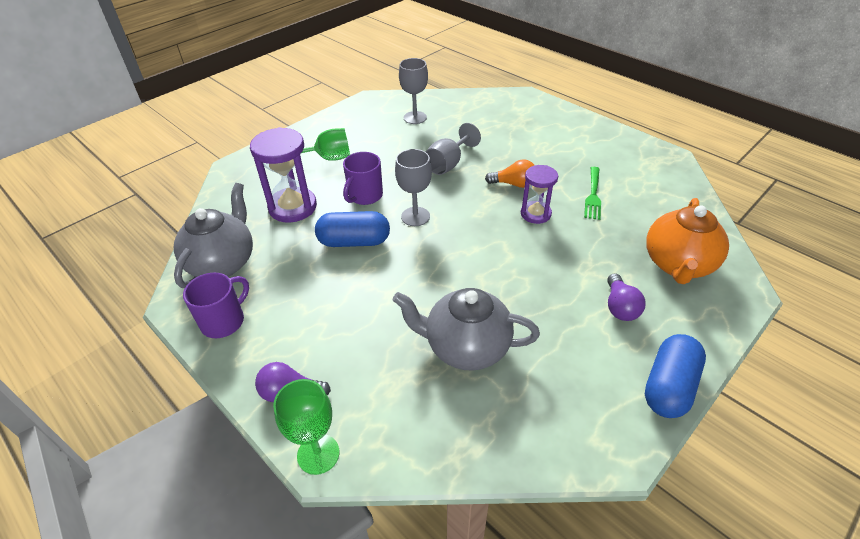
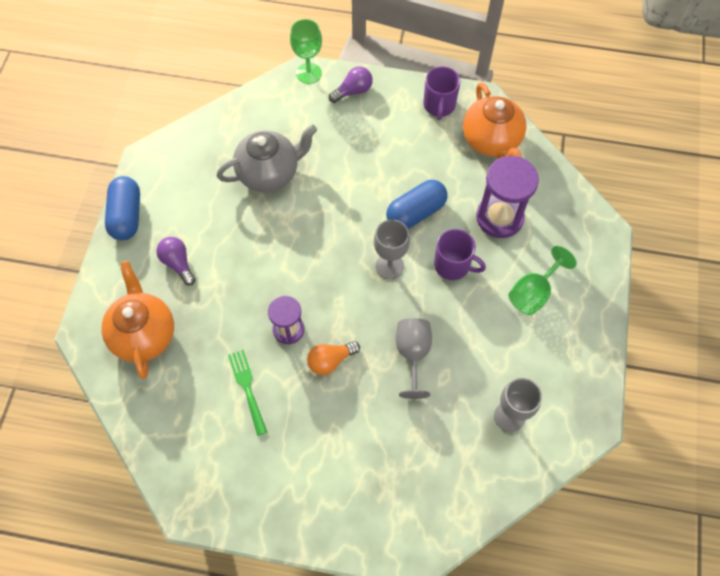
camera: 145 degrees right, 20 degrees up
grey teapot [174,183,253,288] -> orange teapot [463,82,526,159]
purple mug [343,152,383,205] -> purple mug turned 120 degrees clockwise [434,229,486,280]

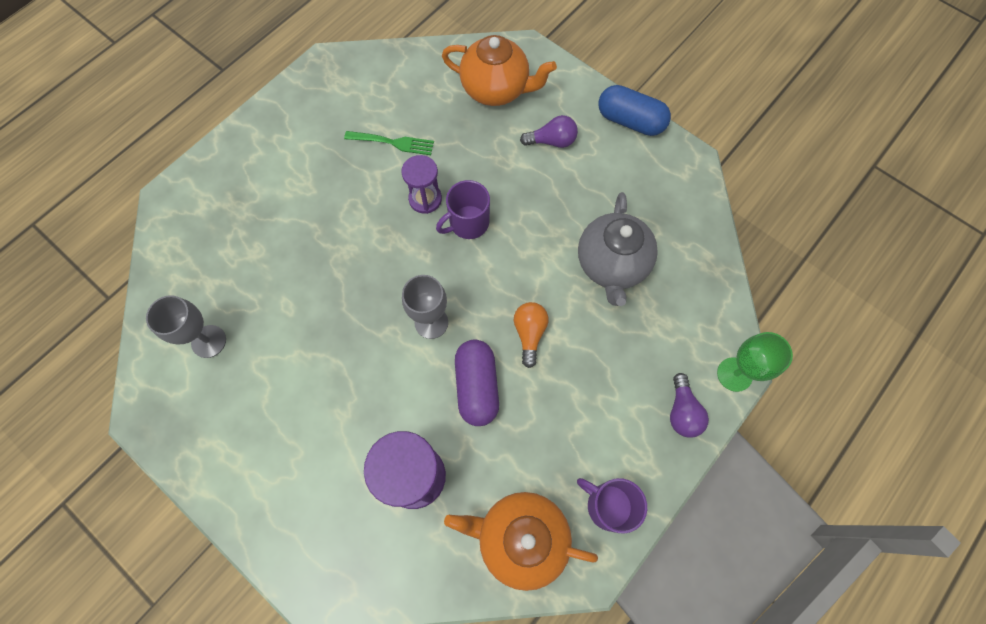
camera: 120 degrees right, 5 degrees up
orange light bulb [307,341,360,375] -> orange light bulb moved to [514,302,548,368]
blue capsule [386,180,448,229] -> purple capsule [455,339,499,426]
grey goblet [396,318,432,399] -> none
purple mug [434,229,486,280] -> purple mug moved to [436,180,490,239]
green goblet [509,246,577,315] -> none

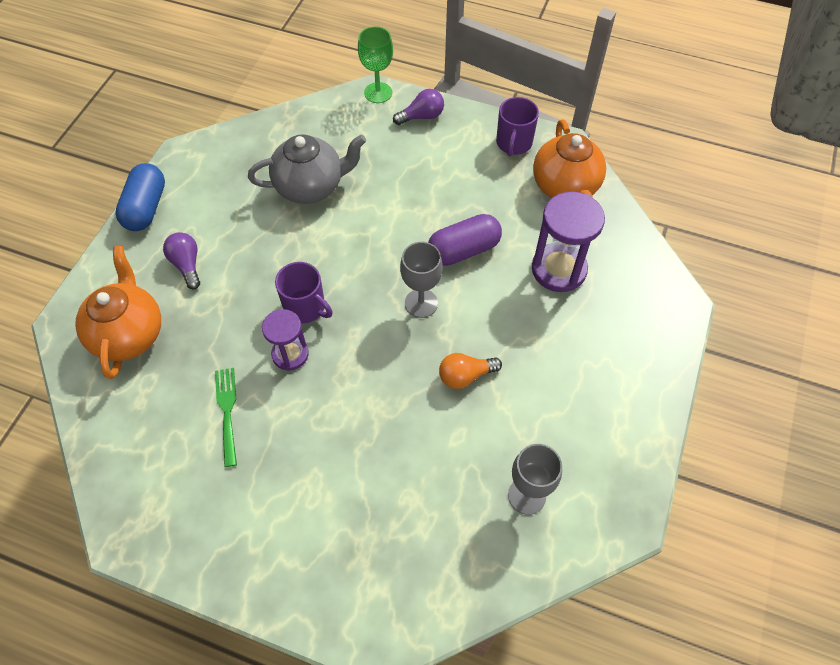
camera: 110 degrees left, 10 degrees down
orange light bulb [514,302,548,368] -> orange light bulb moved to [439,353,502,389]

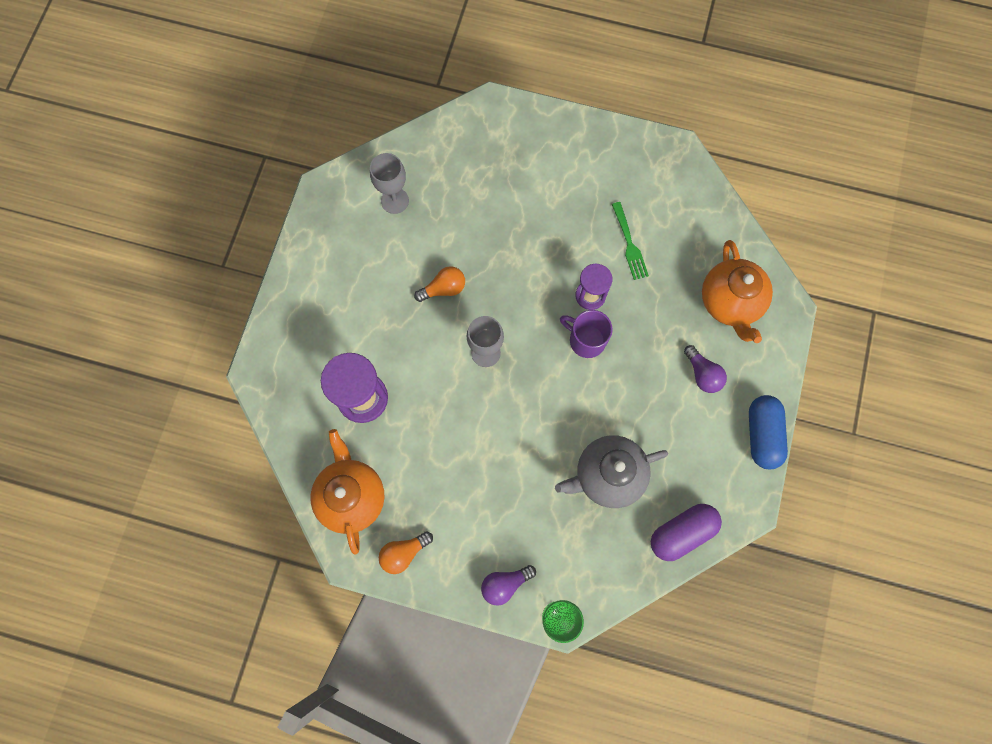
camera: 175 degrees right, 15 degrees up
purple capsule [428,214,502,266] -> purple capsule moved to [651,504,722,561]
purple mug [496,97,539,156] -> orange light bulb [379,531,433,574]

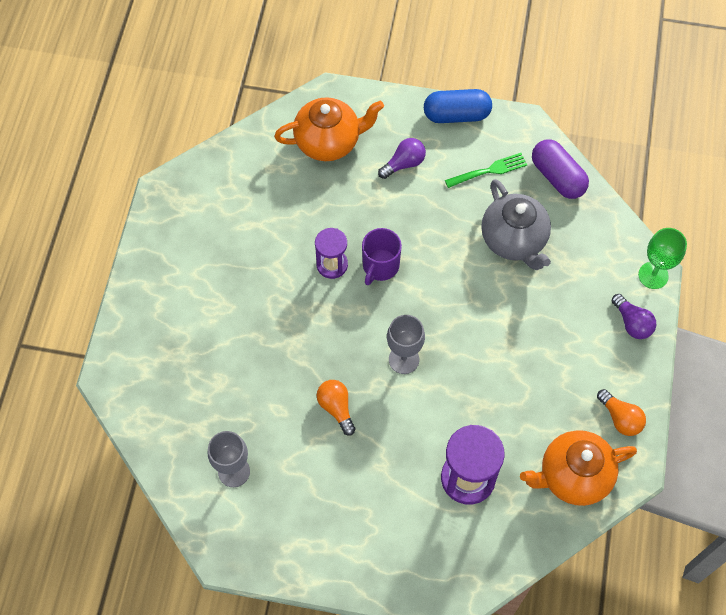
camera: 95 degrees left, 10 degrees down
green fork [612,202,649,280] -> green fork moved to [445,153,527,188]

